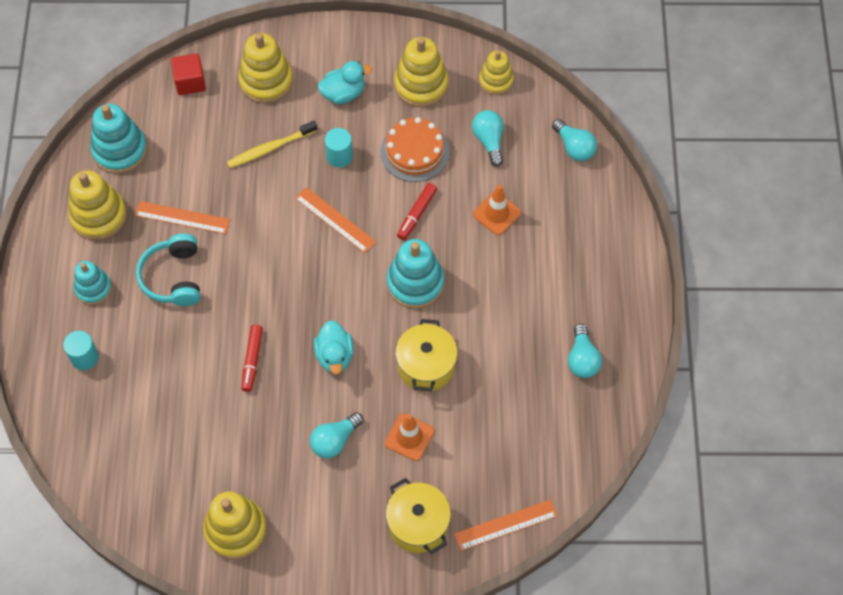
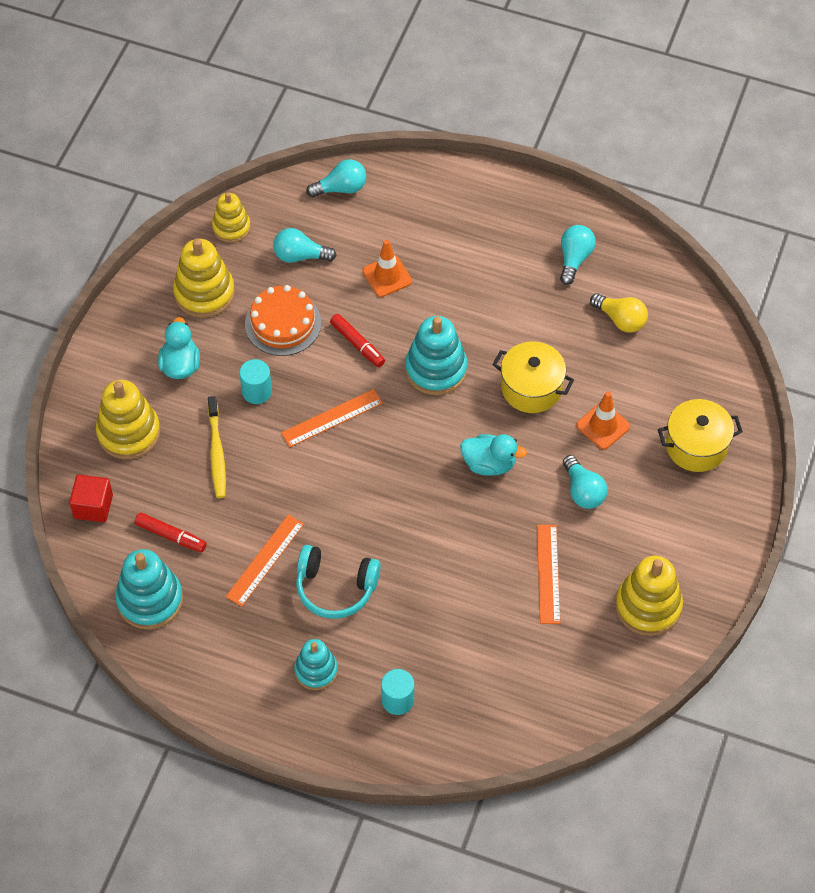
camera: 70 degrees left, 5 degrees down
yellow stacking toy [68,170,127,241] -> none
red marker [242,325,263,392] -> red marker moved to [134,512,206,552]
orange ruler [454,500,557,551] -> orange ruler moved to [537,525,560,624]
turquoise light bulb [568,324,602,378] -> turquoise light bulb turned 90 degrees counterclockwise [560,225,596,285]
none -> yellow light bulb [590,293,648,332]

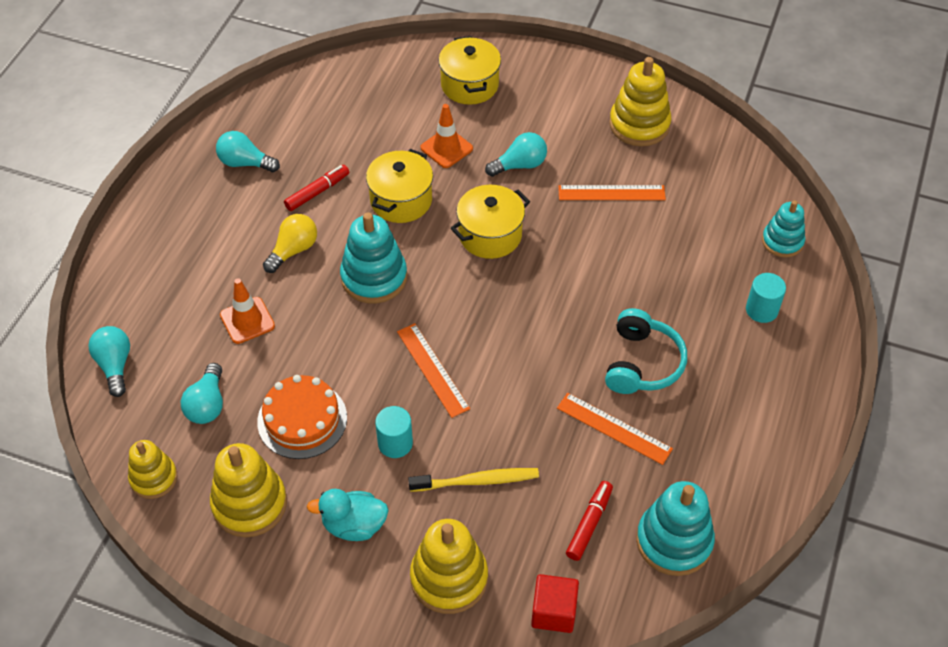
camera: 90 degrees left, 5 degrees down
turquoise stacking toy [294,639,338,690] -> turquoise stacking toy moved to [762,200,805,258]
red marker [330,314,385,367] -> red marker moved to [284,165,349,211]
turquoise duck [460,434,527,476] -> yellow pot [451,185,530,259]
yellow light bulb [590,293,648,332] -> yellow light bulb moved to [263,214,317,273]

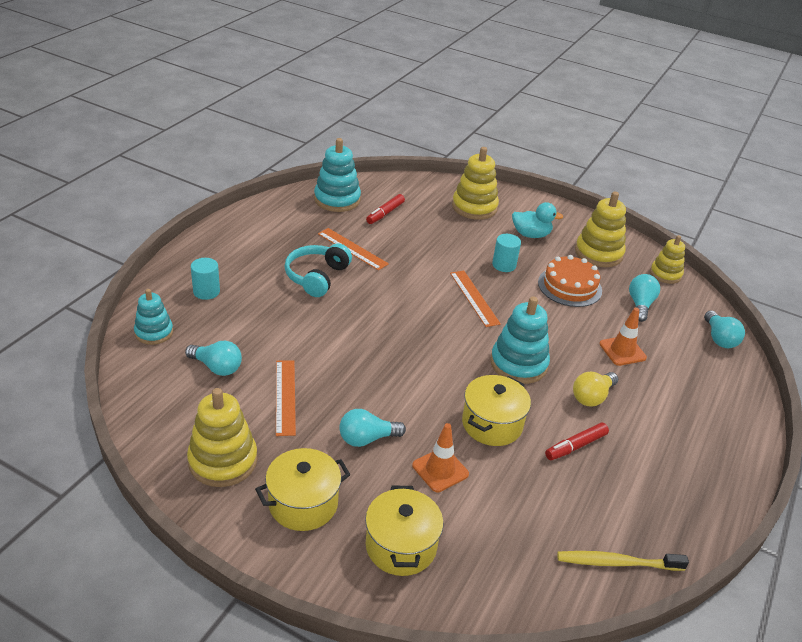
camera: 175 degrees left, 15 degrees down
turquoise light bulb [216,131,280,172] -> turquoise light bulb moved to [185,340,242,376]
yellow toothbrush [408,468,539,492] -> yellow toothbrush moved to [557,551,689,571]
yellow pot [451,185,530,259] -> yellow pot moved to [255,448,351,531]
red cube [531,574,579,633] -> none
orange ruler [558,185,666,200] -> orange ruler turned 75 degrees clockwise [276,360,296,436]

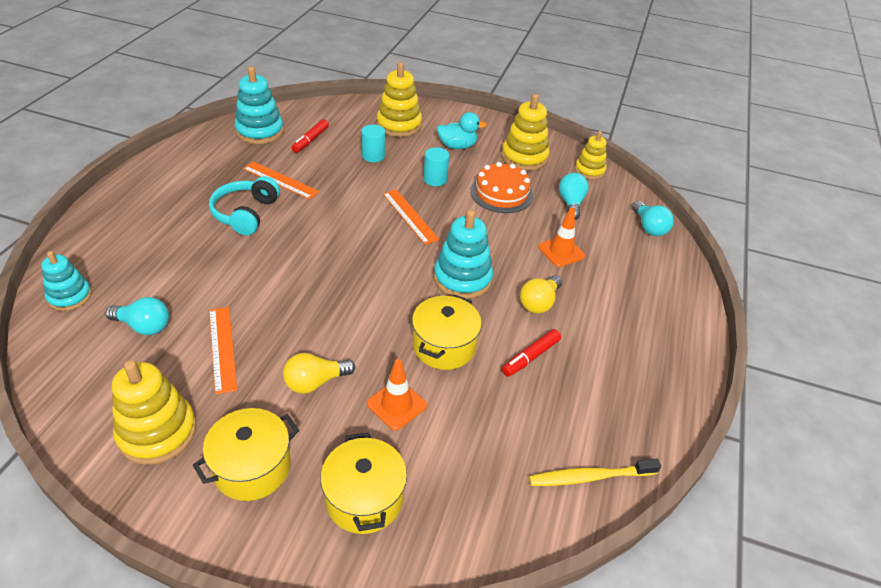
camera: 10 degrees left, 5 degrees up
turquoise cylinder [191,258,220,300] -> turquoise cylinder moved to [361,125,385,162]
turquoise light bulb [339,409,406,447] -> yellow light bulb [283,353,355,394]

